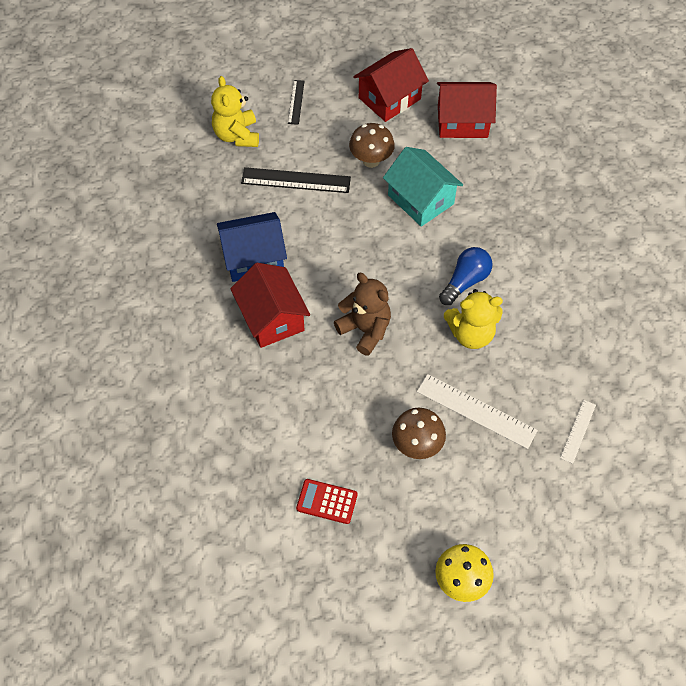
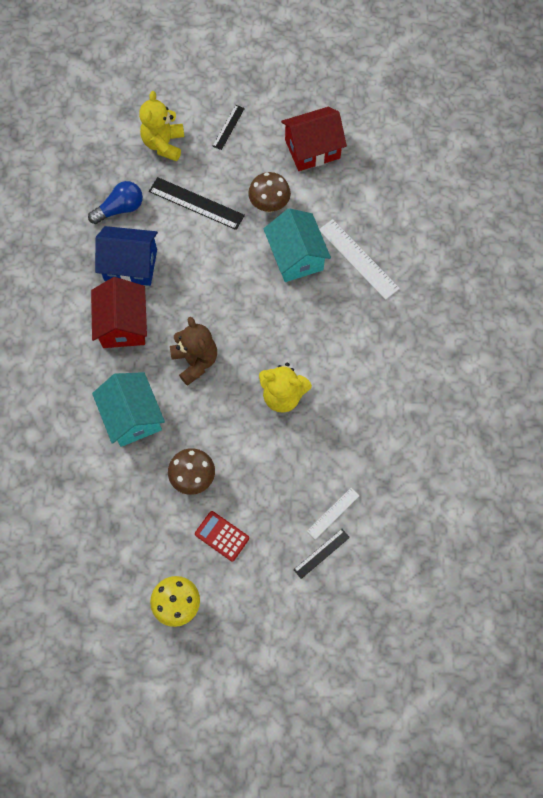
camera: 20 degrees right, 10 degrees up
red calculator [296,479,358,524] -> red calculator moved to [195,511,249,561]
white ruler [417,374,538,449] -> white ruler moved to [319,219,400,300]
red house [437,82,497,138] -> none
blue light bulb [439,247,492,305] -> blue light bulb moved to [88,181,143,224]
none -> turquoise house [92,372,165,447]
none -> black ruler [293,529,350,579]

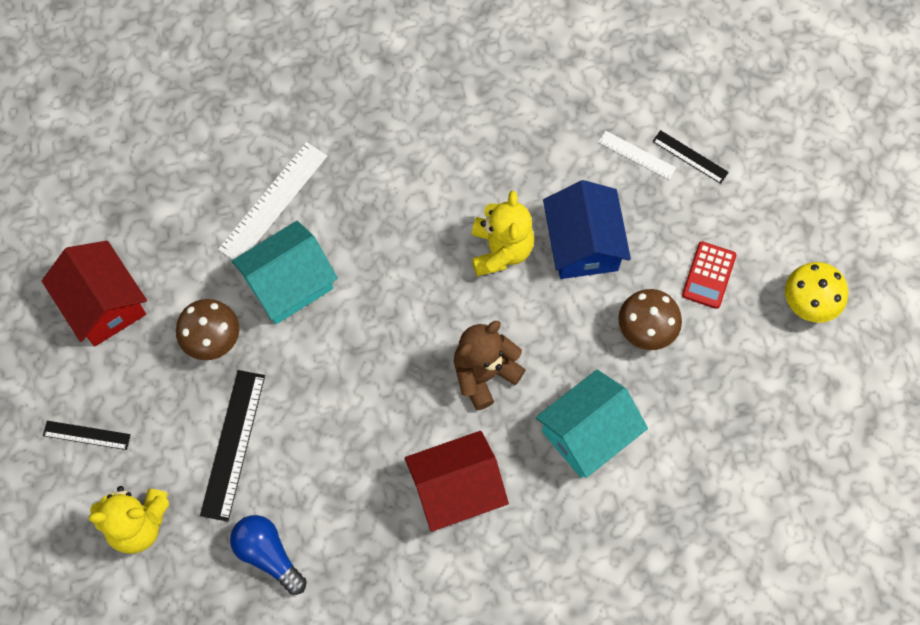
camera: 105 degrees left, 0 degrees up
blue house [95,226,158,286] -> blue house moved to [543,180,631,279]

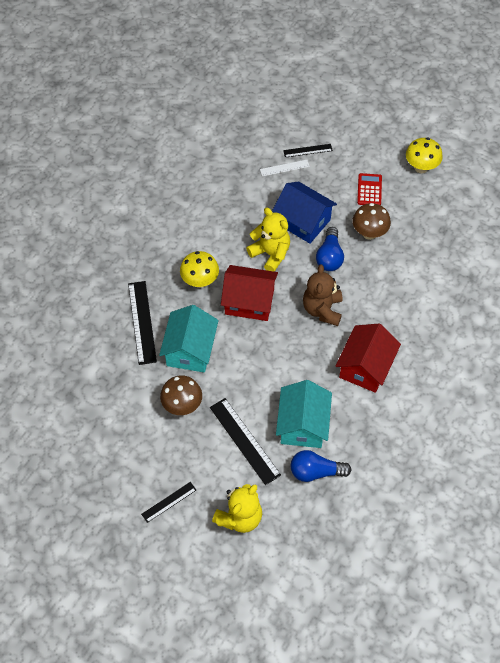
camera: 45 degrees left, 10 degrees down
red house [42,241,147,347] -> red house moved to [221,265,278,321]
white ruler [218,142,327,260] -> black ruler [128,281,157,365]
turquoise house [536,369,648,478] -> turquoise house moved to [276,380,332,448]
red calculator [682,242,736,309] -> red calculator turned 150 degrees counterclockwise [357,173,382,205]
none -> yellow mushroom [180,251,219,288]
none -> blue light bulb [316,227,344,271]

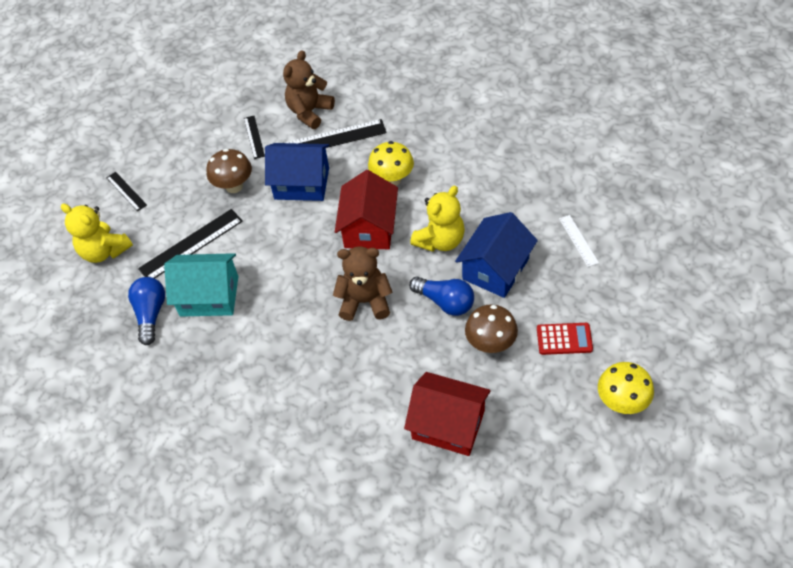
camera: 90 degrees right, 5 degrees down
turquoise house [159,305,219,372] -> blue house [265,143,329,201]
black ruler [283,144,333,158] -> black ruler moved to [244,116,265,159]
blue light bulb [316,227,344,271] -> blue light bulb turned 150 degrees counterclockwise [409,277,474,316]
red house [336,323,401,393] -> red house moved to [404,372,491,456]
none -> brown teddy bear [283,51,335,129]

